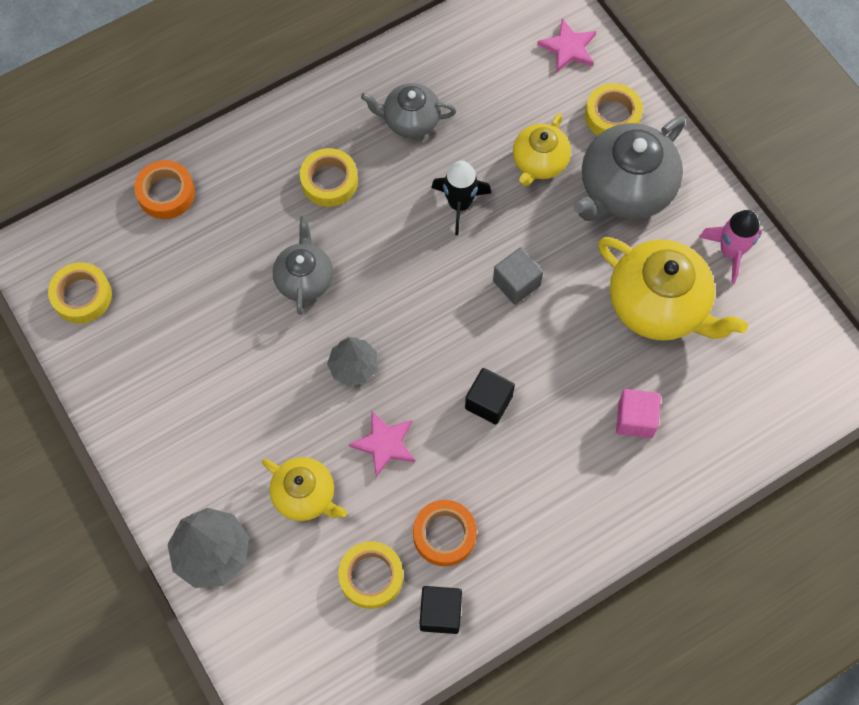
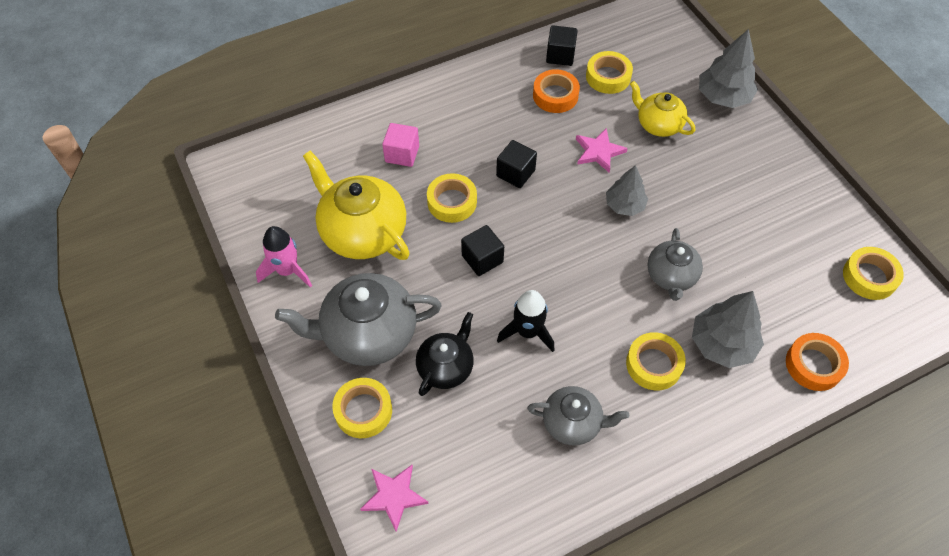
camera: 175 degrees left, 10 degrees down
grey cube [493,247,543,305] -> black cube [461,225,504,276]
yellow teapot [513,113,571,186] -> black teapot [416,312,474,396]
grey teapot [574,116,685,221] -> grey teapot turned 150 degrees counterclockwise [275,273,442,366]
none -> yellow tape [427,173,477,223]
none -> grey tree [692,291,764,368]

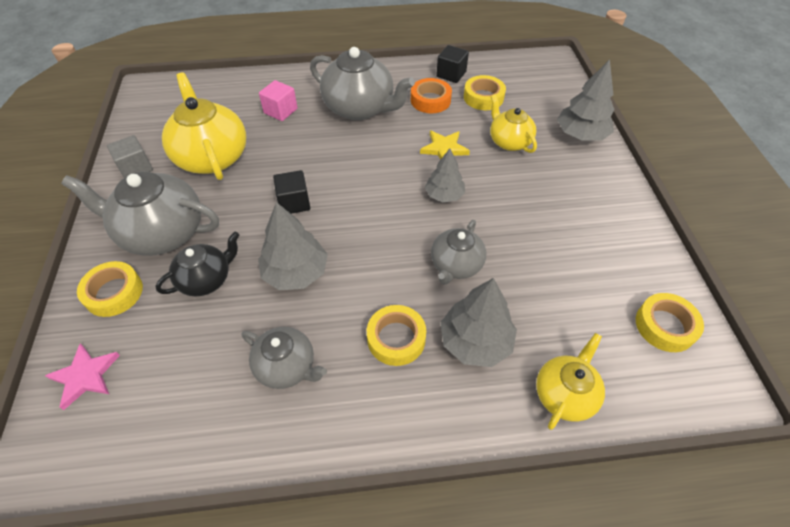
camera: 20 degrees right, 5 degrees down
pink rocket [256,226,312,287] -> grey cube [107,135,153,178]
yellow tape [427,173,477,223] -> none
black cube [496,140,537,188] -> none
black rocket [497,290,554,352] -> grey tree [258,202,328,290]
pink star [576,128,628,173] -> yellow star [420,130,470,160]
orange tape [786,333,849,391] -> yellow teapot [536,333,605,430]
none -> grey teapot [310,47,415,120]

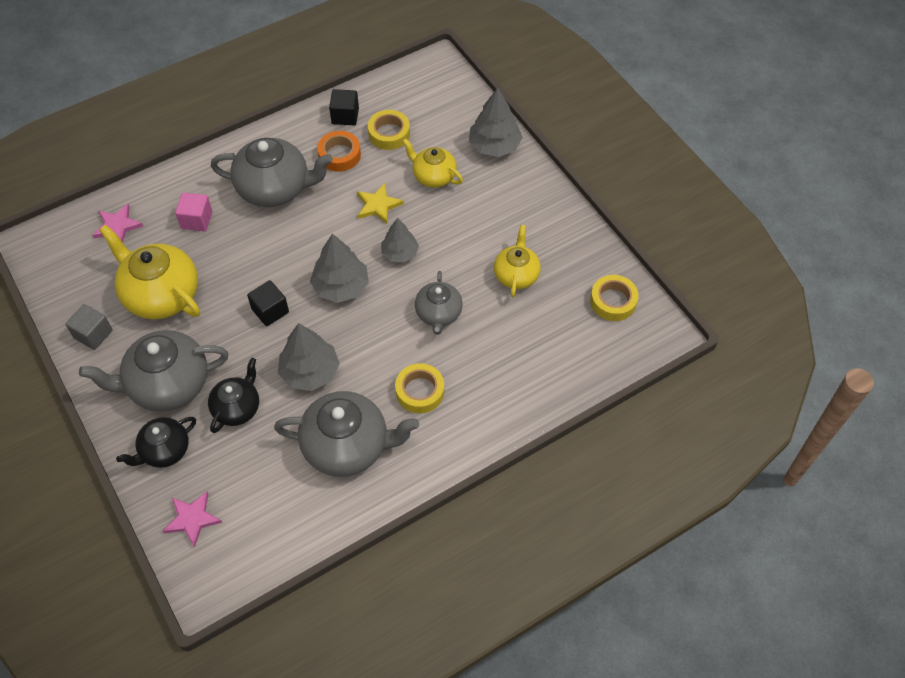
camera: 25 degrees left, 5 degrees up
yellow tape [77,261,143,317] -> black teapot [116,417,196,468]
grey teapot [242,327,327,389] -> grey teapot [274,391,419,477], size x1.70
grey tree [440,278,517,367] -> grey tree moved to [310,234,369,303]
yellow teapot [536,333,605,430] -> yellow teapot moved to [494,225,541,297]
none -> pink star [93,204,143,243]

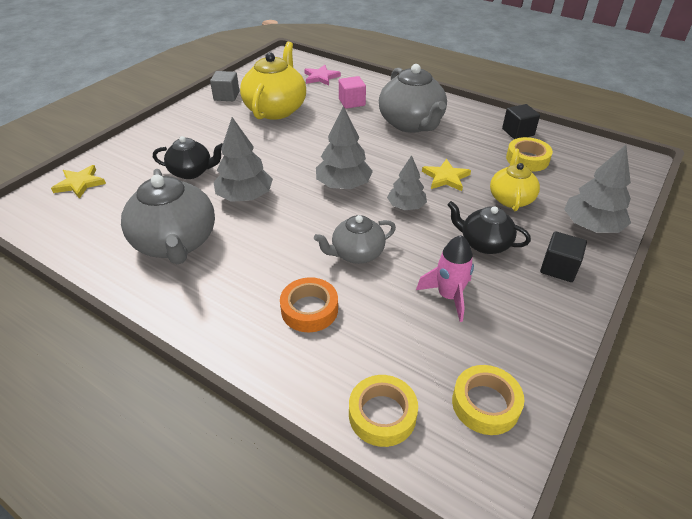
camera: 65 degrees right, 15 degrees down
grey teapot [79,330,228,412] -> none
black teapot [116,417,196,468] -> black teapot moved to [447,201,531,254]
pink star [163,491,222,548] -> yellow star [51,165,106,199]
black cube [247,280,289,326] -> black cube moved to [540,231,587,282]
orange tape [317,131,361,172] -> orange tape moved to [280,277,338,332]
yellow tape [395,363,444,413] -> yellow tape moved to [349,375,418,447]
yellow teapot [494,225,541,297] -> pink rocket [416,235,474,322]

